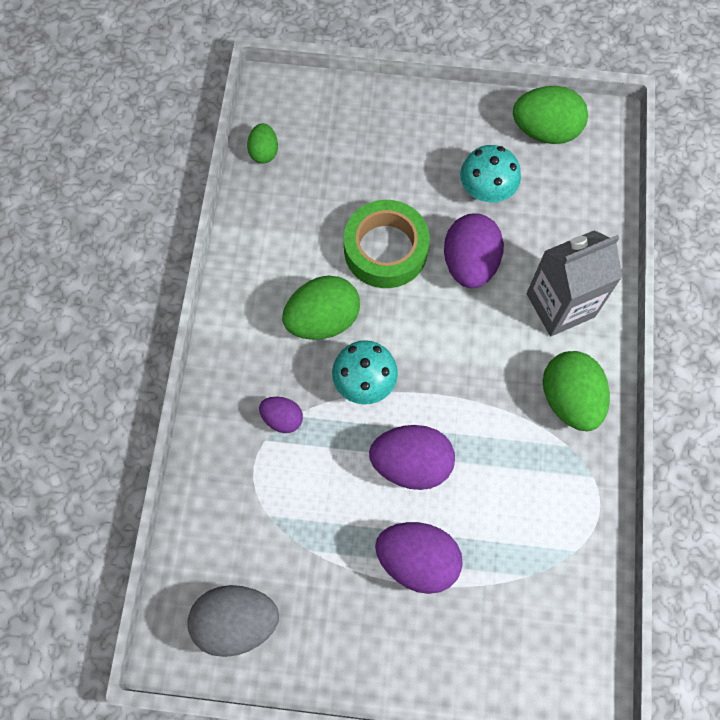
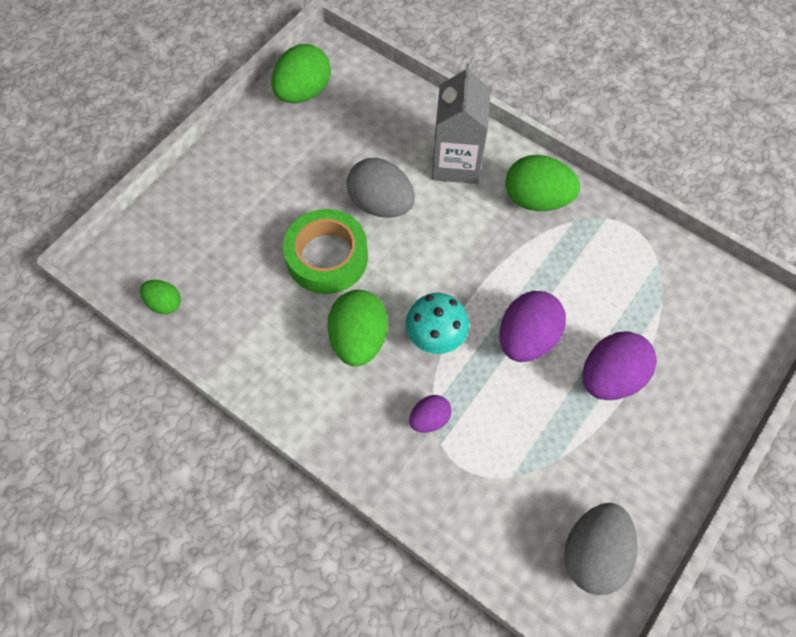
camera: 60 degrees left, 5 degrees down
purple egg [444,213,504,288] -> grey egg [347,158,415,218]
turquoise mushroom [460,145,521,202] -> none

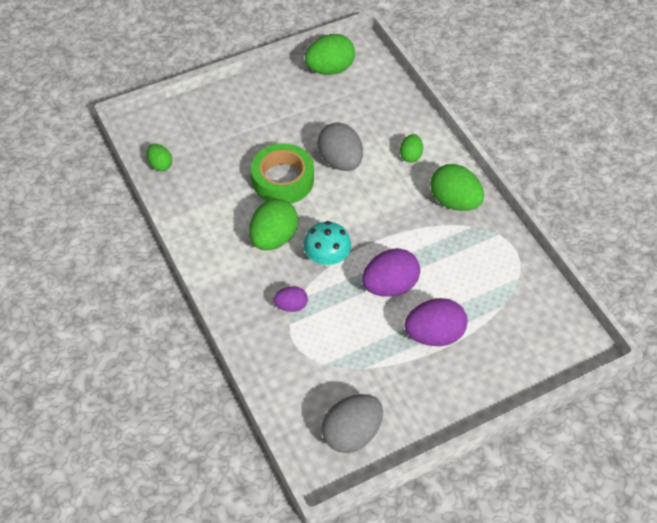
camera: 25 degrees right, 10 degrees down
grey carton [432,63,490,184] -> green egg [400,134,423,163]

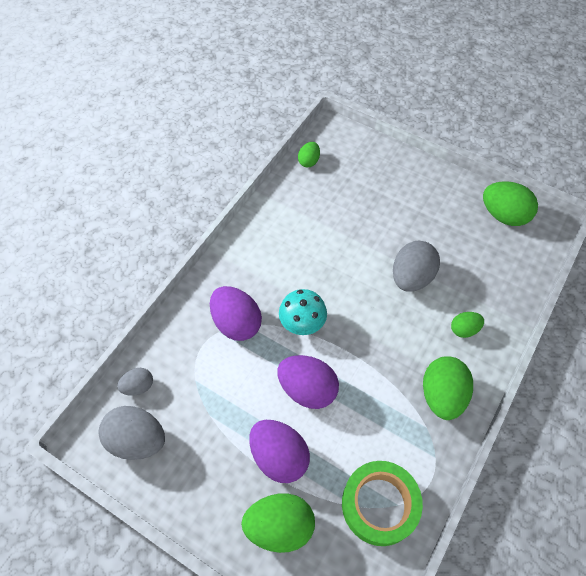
camera: 60 degrees right, 5 degrees up
green egg [249,199,298,250] -> green egg moved to [241,493,315,553]
green tape [251,143,314,204] -> green tape moved to [342,461,423,546]
purple egg [274,286,308,312] -> purple egg [210,286,262,341], size x1.81
none -> grey egg [117,368,153,396]

